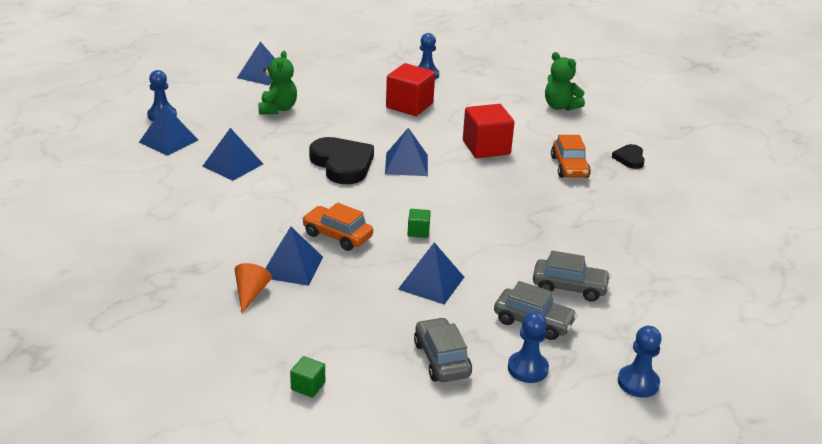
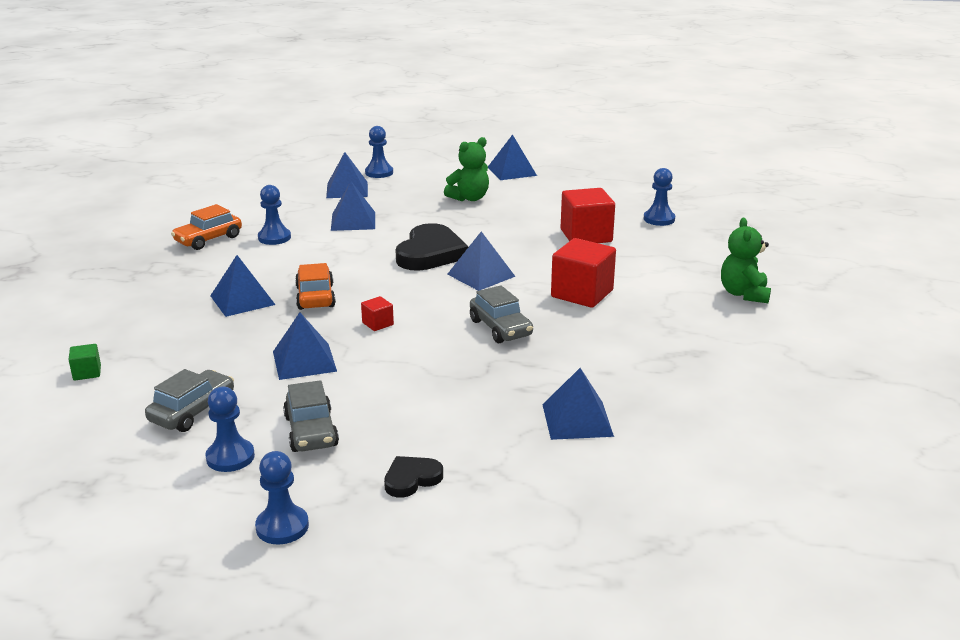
camera: 50 degrees right, 5 degrees down
orange cone [235,263,272,313] -> none
green cube [408,209,431,238] -> red cube [361,296,394,331]
grey car [533,251,611,302] -> grey car moved to [470,285,533,343]
orange car [551,135,591,178] -> orange car moved to [171,204,242,250]
black heart [612,144,645,169] -> black heart moved to [384,456,443,498]
none -> blue pawn [258,185,291,245]
none -> blue pyramid [542,368,614,440]

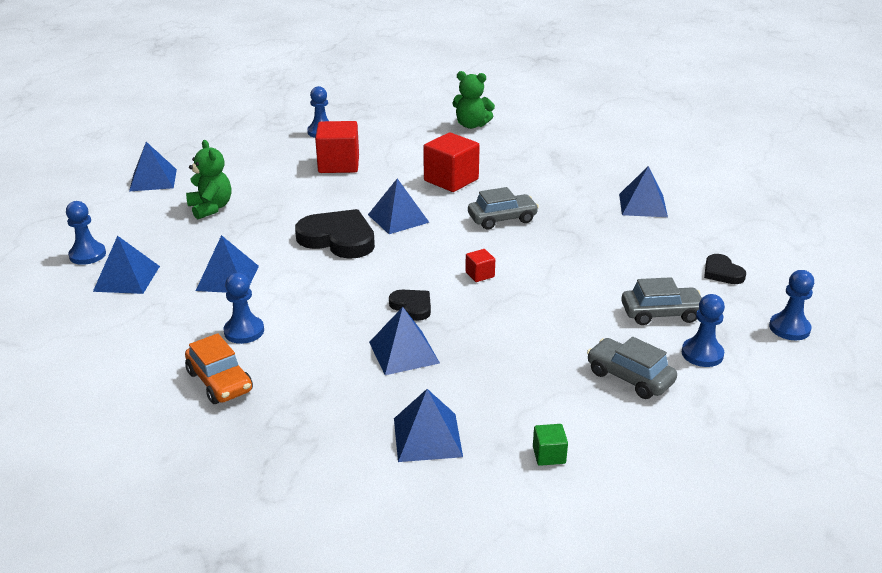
camera: 80 degrees left, 5 degrees up
blue pyramid [273,312,337,380] -> blue pyramid moved to [394,389,463,462]
orange car [295,263,336,310] -> black heart [389,290,431,321]

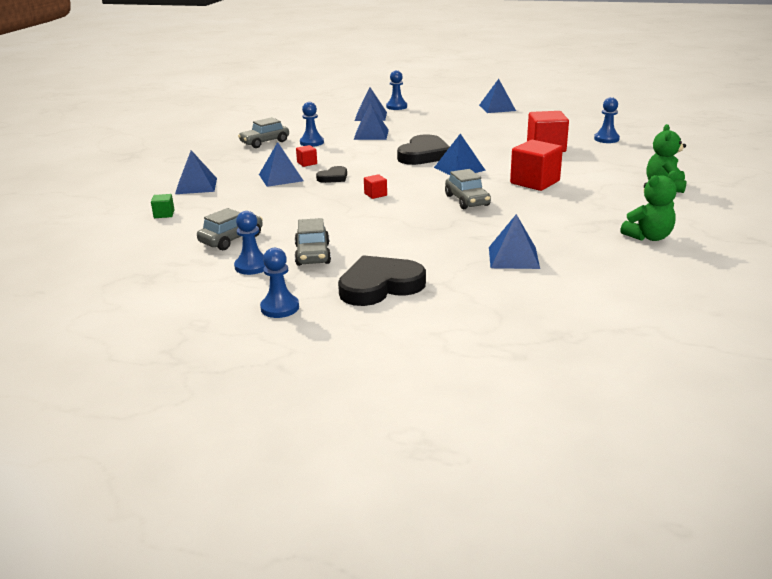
camera: 90 degrees right, 5 degrees down
orange car [185,333,253,404] -> grey car [238,117,289,148]
green teddy bear [186,140,231,219] -> green teddy bear moved to [620,171,678,241]
black heart [704,254,746,284] -> black heart [338,255,426,306], size x1.91
none -> red cube [296,145,317,167]

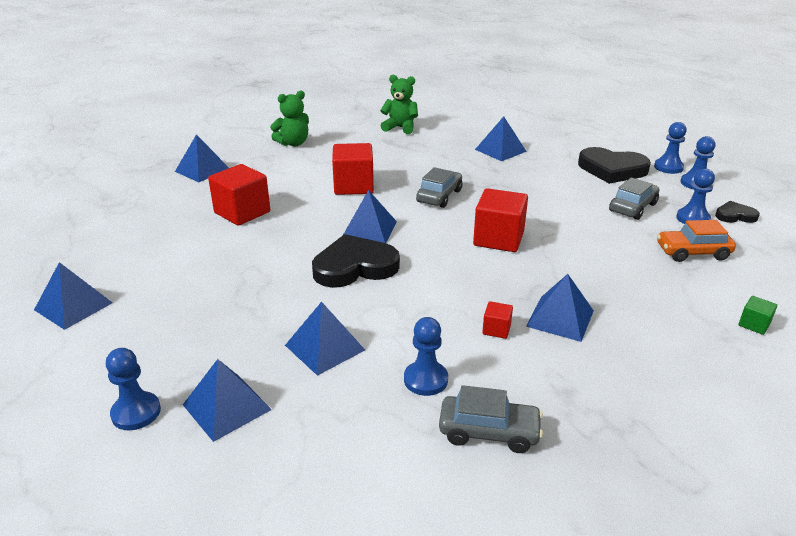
camera: 135 degrees left, 5 degrees up
blue pyramid [175,150,217,194] -> blue pyramid moved to [175,134,229,182]
grey car [197,208,263,250] -> orange car [657,220,736,262]
black heart [316,166,347,183] -> black heart moved to [715,201,760,223]
red cube [364,174,387,199] -> red cube [473,188,528,252], size x2.14
blue pawn [594,97,620,143] -> blue pawn moved to [654,122,687,174]

